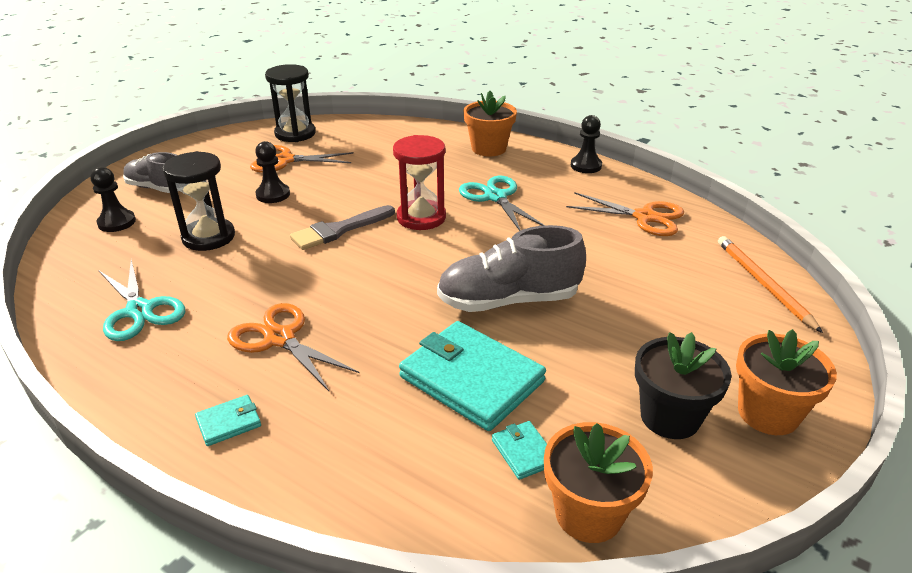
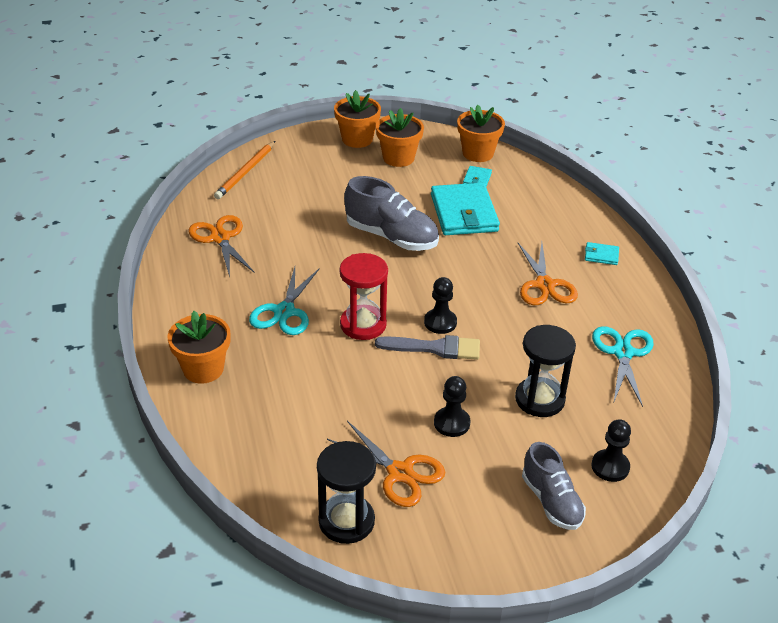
camera: 140 degrees left, 5 degrees up
black pawn [571,115,602,173] -> black pawn moved to [424,277,457,334]
black flower pot [635,332,732,439] -> orange flower pot [376,108,424,167]

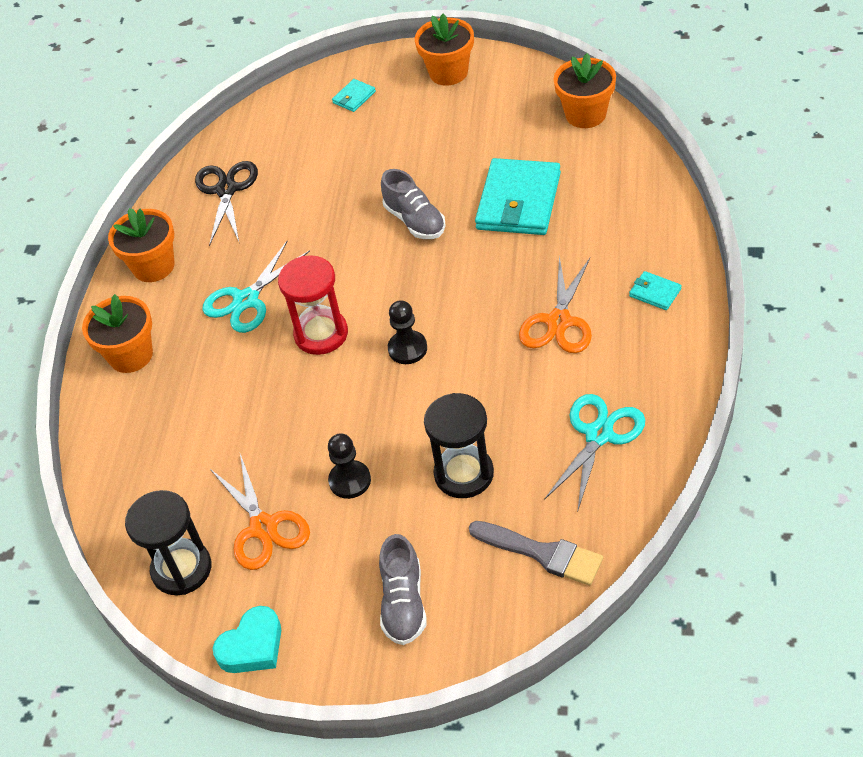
camera: 30 degrees right, 10 degrees up
orange scissors [189,215,255,277] -> black scissors [195,161,258,246]
orange pencil [214,141,275,199] -> none
grey shoe [344,176,439,251] -> grey shoe [381,169,446,239], size x0.66
grey brush [375,335,480,360] -> grey brush moved to [469,521,603,586]
orange flower pot [376,108,424,167] -> orange flower pot moved to [108,208,174,282]
turquoise wallet [463,166,492,187] -> turquoise wallet moved to [332,79,376,112]
black pawn [591,419,631,482] -> none
none -> turquoise heart [213,606,281,673]

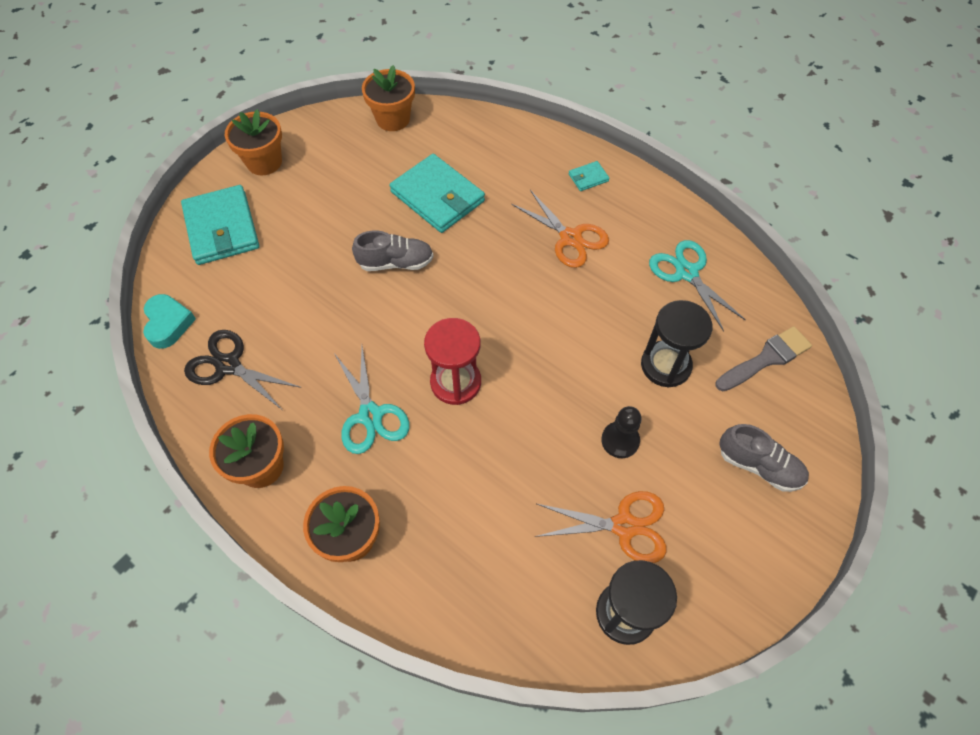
camera: 65 degrees left, 10 degrees up
turquoise heart [213,606,281,673] -> turquoise heart moved to [143,294,196,349]
turquoise wallet [332,79,376,112] -> turquoise wallet [181,185,259,265], size x2.29
black pawn [388,300,427,364] -> none

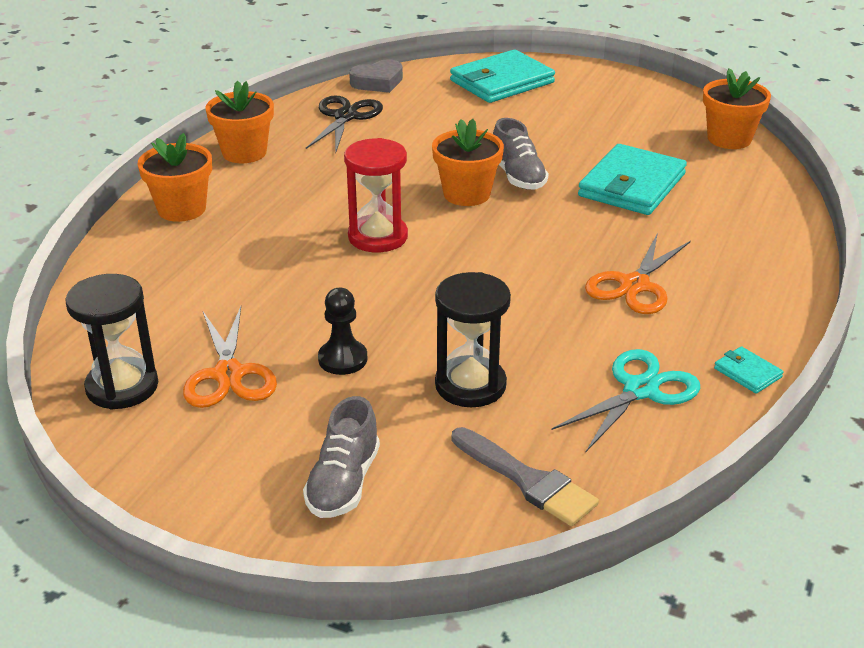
camera: 75 degrees right, 25 degrees down
turquoise heart [143,294,196,349] -> grey heart [349,59,403,93]
orange flower pot [225,109,282,175] -> orange flower pot moved to [432,119,504,206]
turquoise scissors [334,346,410,454] -> none
turquoise wallet [569,161,610,191] -> turquoise wallet moved to [714,346,783,394]

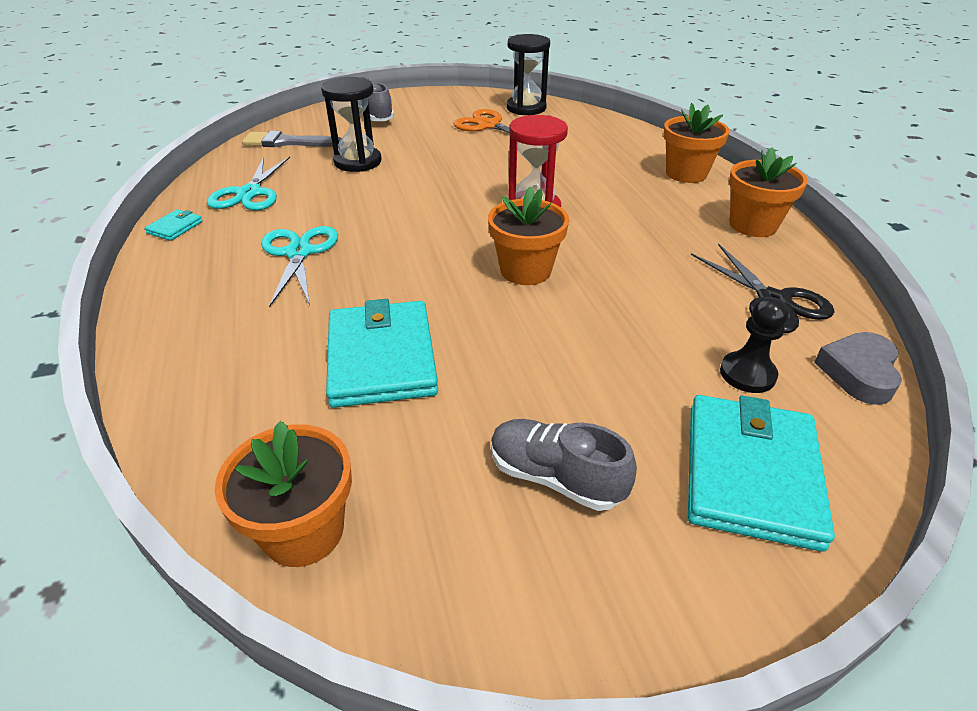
camera: 140 degrees right, 5 degrees up
black pawn [318,288,367,375] -> black pawn moved to [720,297,789,393]
grey shoe [493,118,548,190] -> grey shoe moved to [491,419,637,511]
orange scissors [585,233,691,314] -> turquoise scissors [261,226,338,307]
turquoise wallet [714,346,783,394] -> turquoise wallet turned 75 degrees counterclockwise [144,209,203,241]

